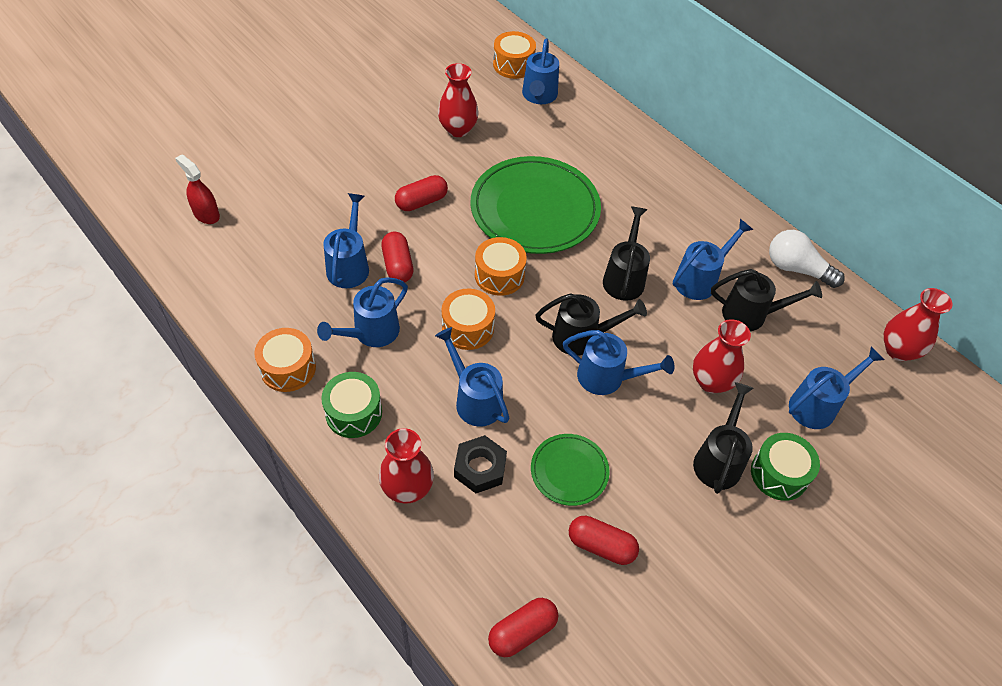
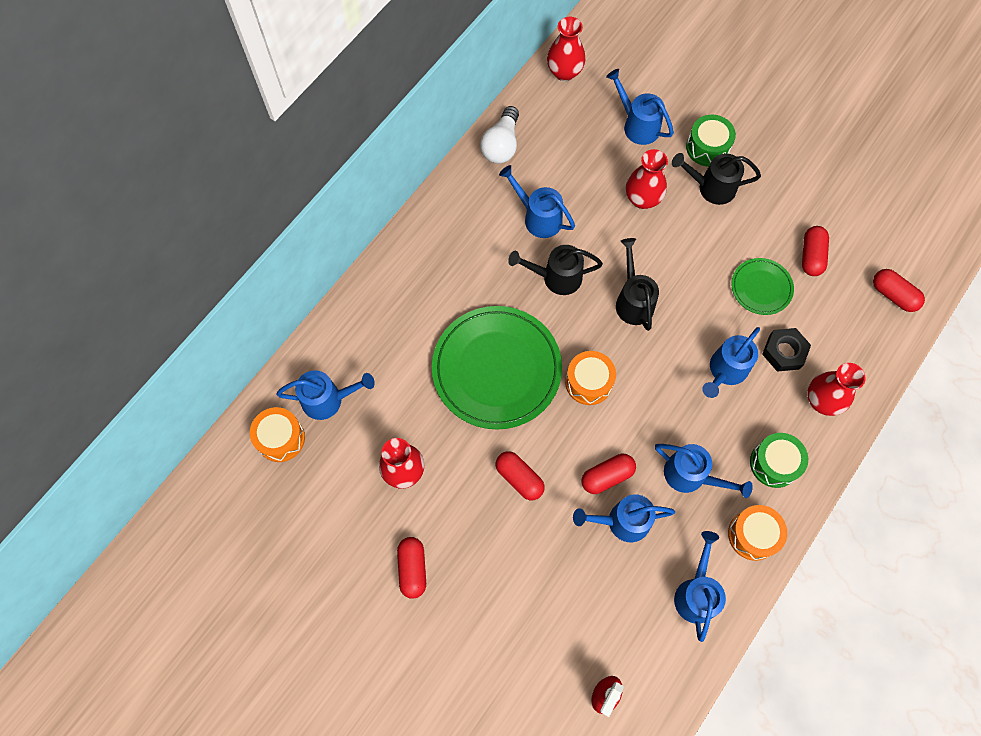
camera: 100 degrees left, 15 degrees up
orange drum [442,289,495,350] -> none
blue watering can [563,330,674,395] -> blue watering can moved to [674,531,726,642]
black watering can [711,269,822,331] -> none
none -> red capsule [397,537,426,599]

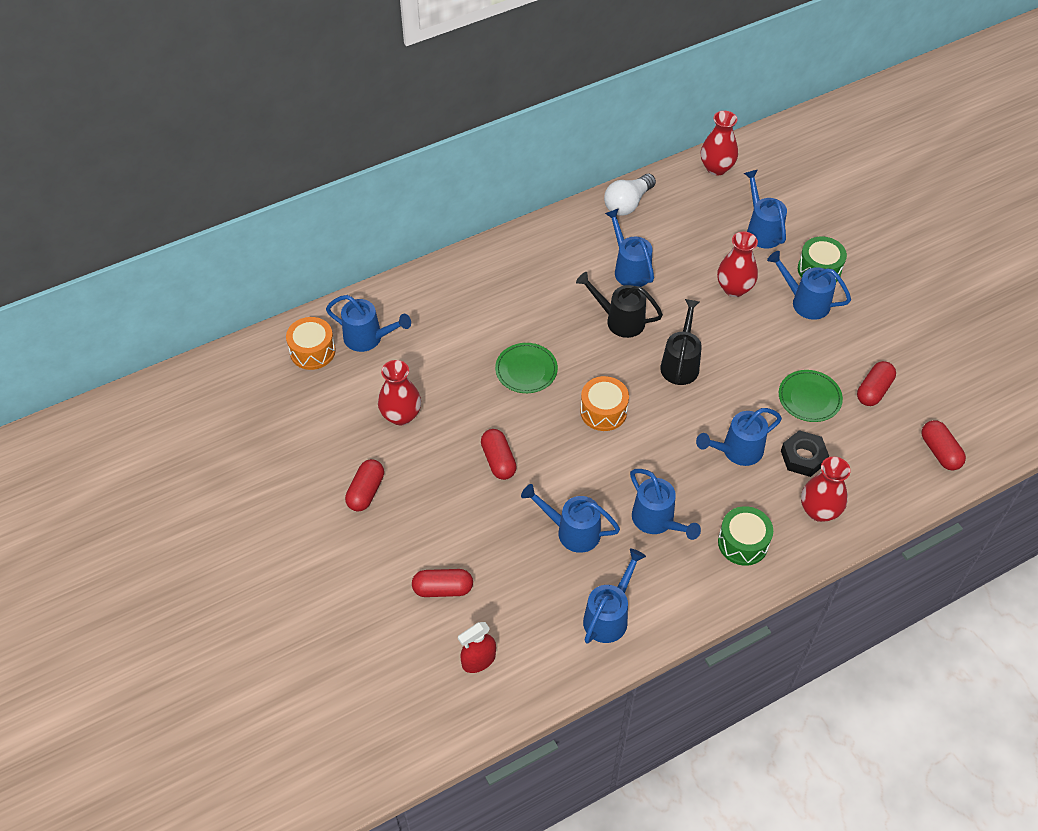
camera: 25 degrees right, 15 degrees down
green plate [432,306,562,430] -> green plate [495,343,558,393], size x0.49
red capsule [582,454,636,494] -> red capsule moved to [412,569,473,597]
black watering can [672,153,761,205] -> blue watering can [767,251,851,320]
orange drum [728,505,787,561] -> none

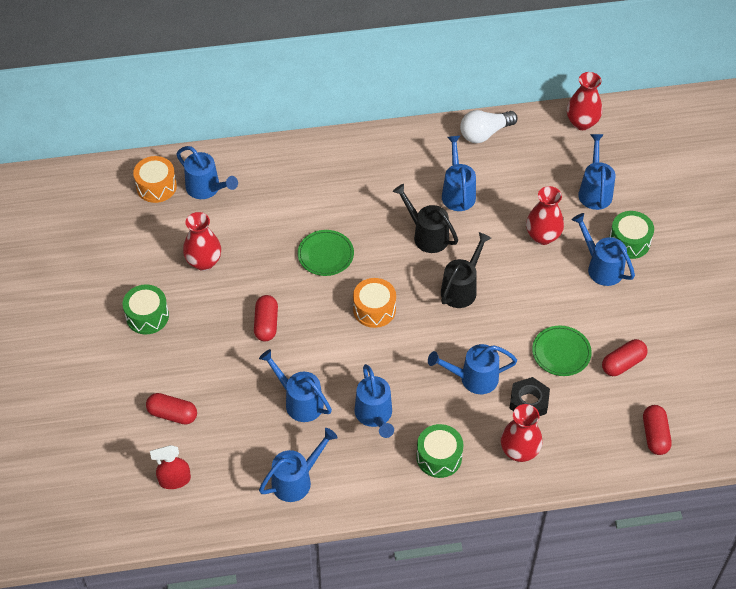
camera: 20 degrees right, 0 degrees up
red capsule [345,459,384,512] -> green drum [123,284,169,335]

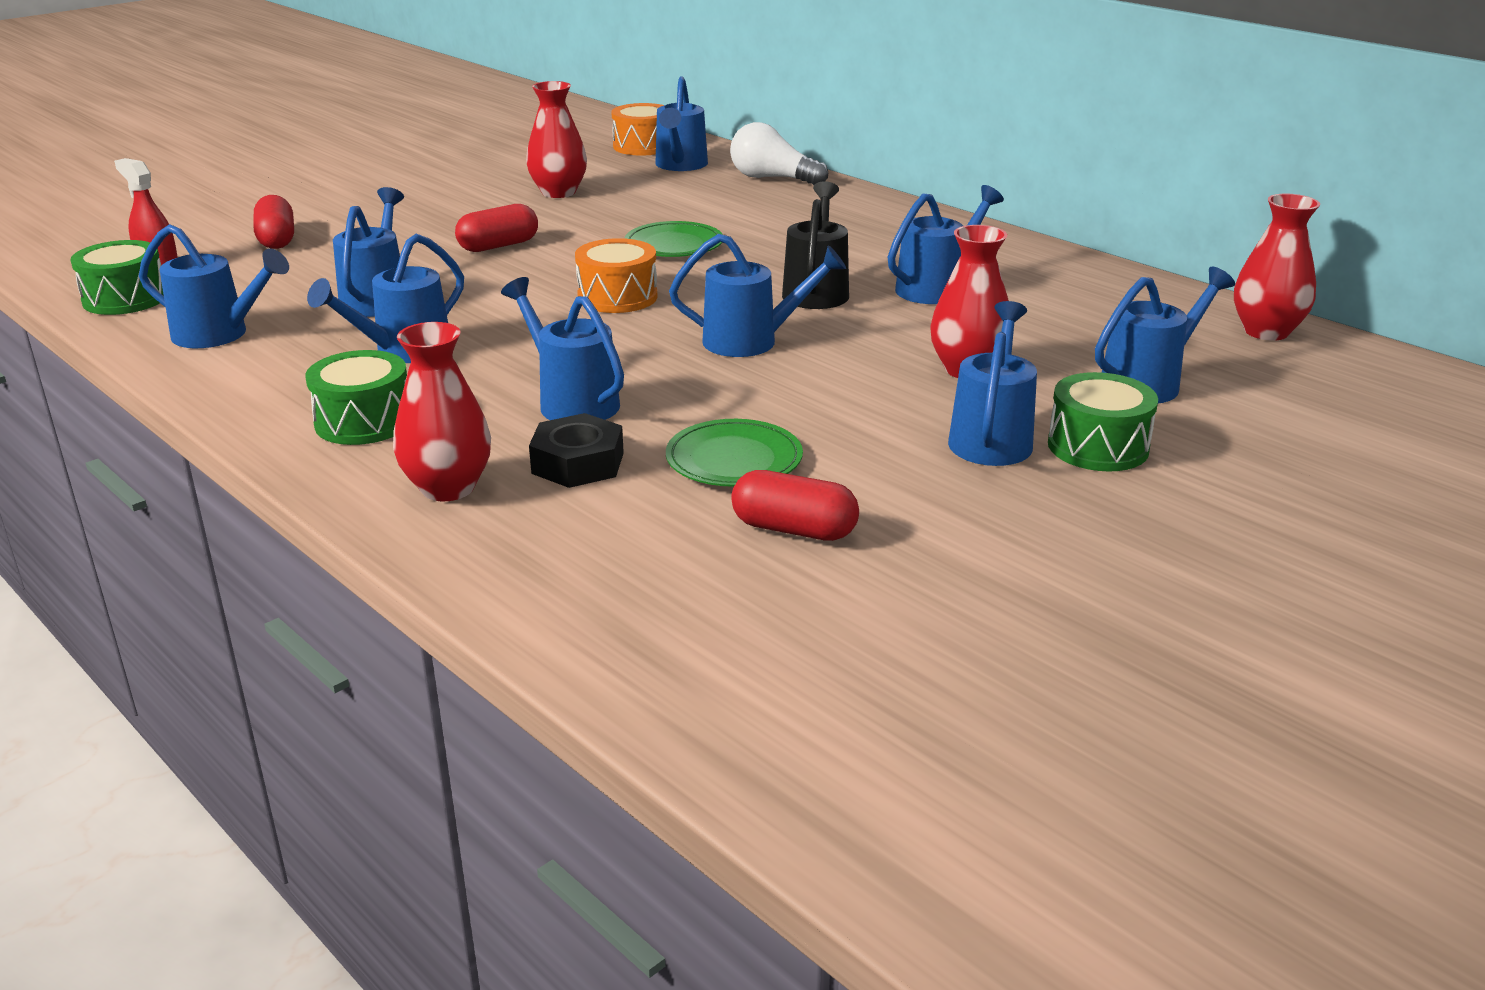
camera: 55 degrees right, 25 degrees down
green drum [123,284,169,335] -> green drum moved to [71,240,164,315]
black watering can [441,232,491,308] -> blue watering can [669,234,846,357]
white light bulb [460,110,518,143] -> white light bulb moved to [730,122,828,185]
red capsule [643,405,672,455] -> none

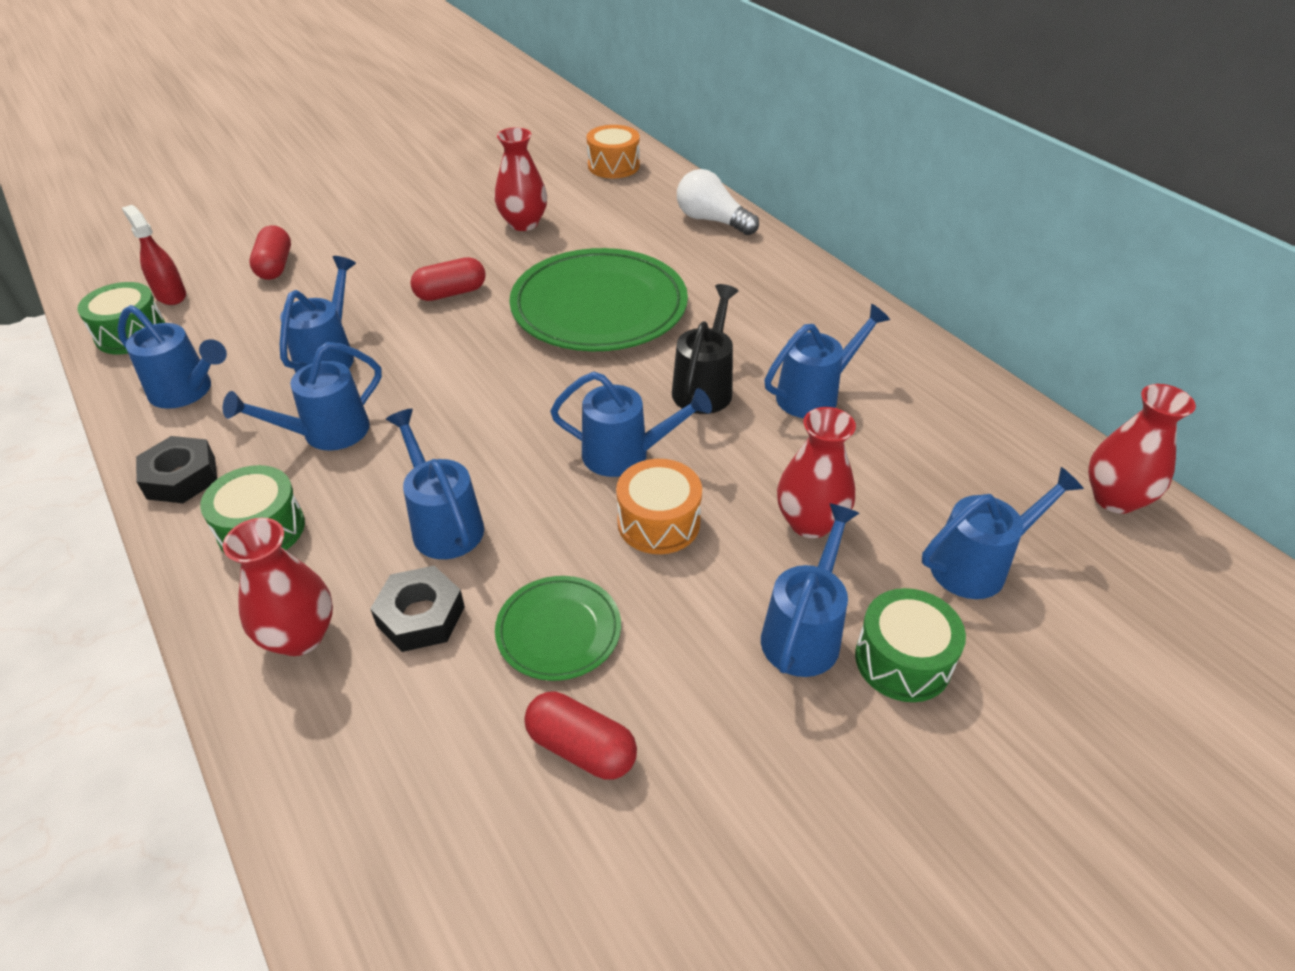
camera: 10 degrees right, 15 degrees up
orange drum [575,238,658,313] -> orange drum moved to [616,459,702,554]
green plate [625,221,723,257] -> green plate [509,248,688,351], size x2.02
blue watering can [655,76,708,171] -> none
none -> black nut [136,436,217,503]

